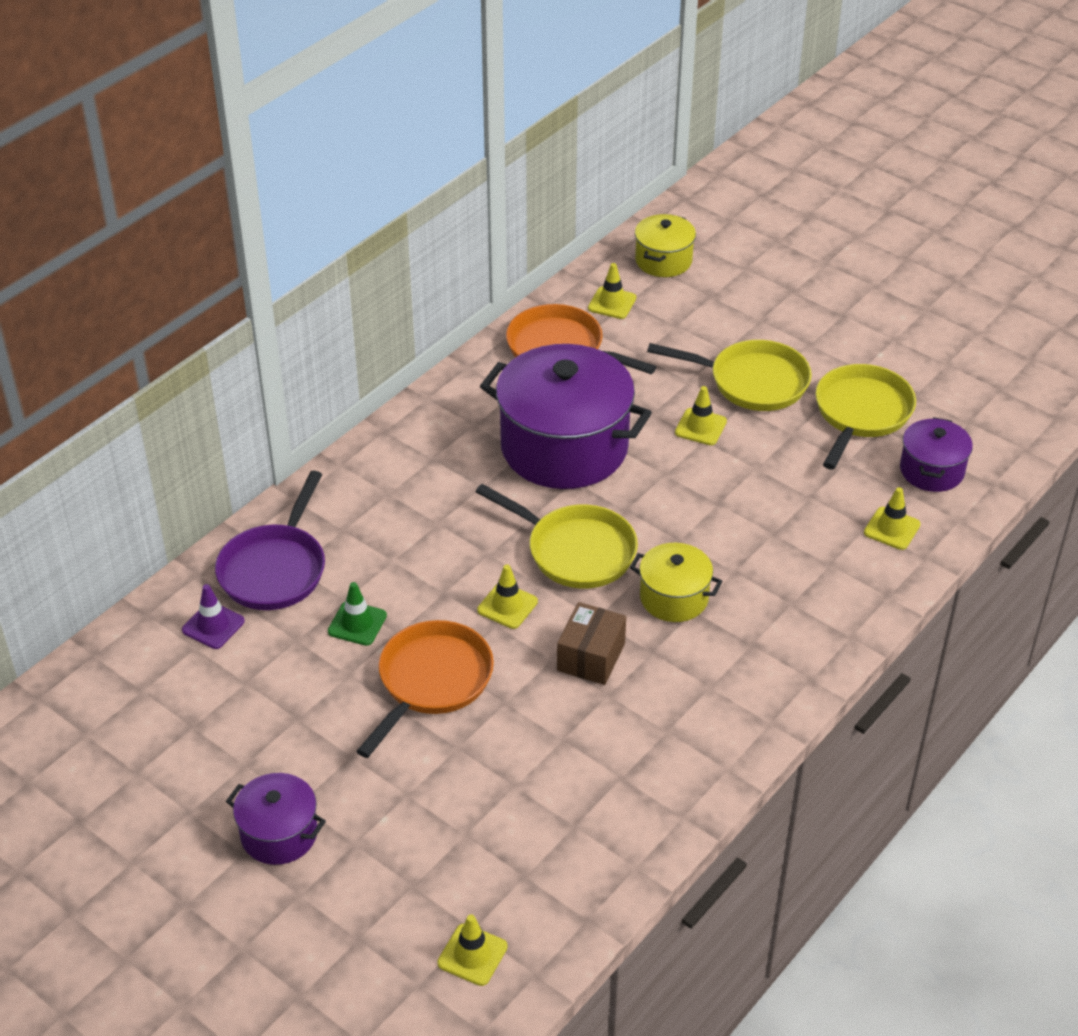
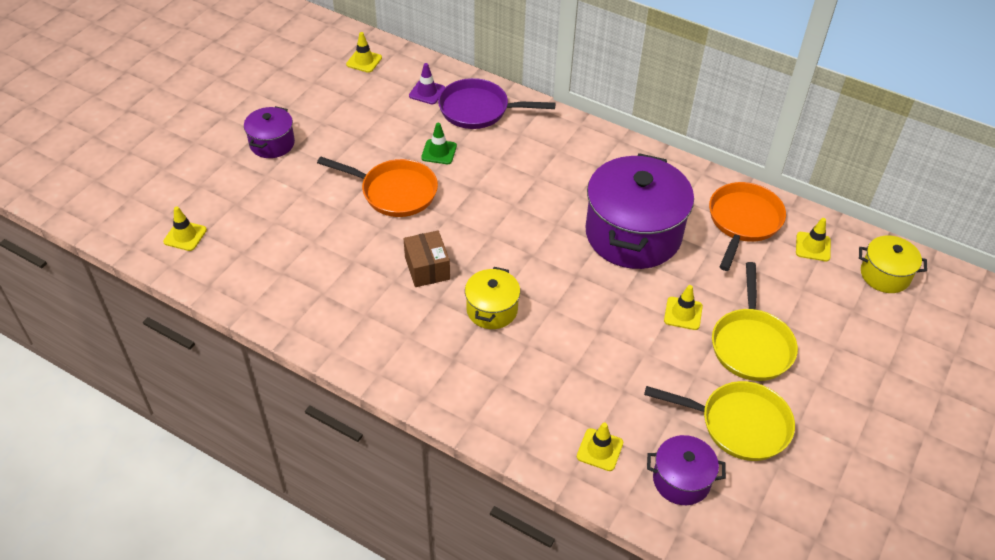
camera: 80 degrees right, 5 degrees up
yellow pan [476,484,638,589] -> none
yellow traffic cone [477,564,538,629] -> yellow traffic cone moved to [346,32,382,73]
brown box [557,602,626,685] -> brown box turned 60 degrees clockwise [403,231,450,287]

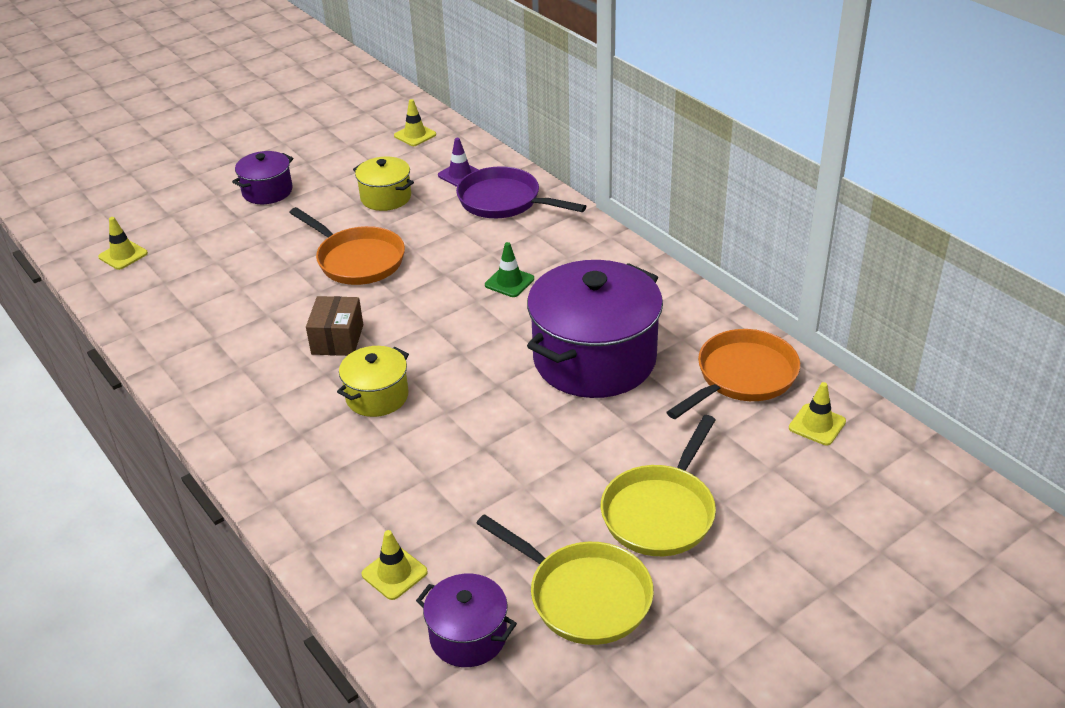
camera: 25 degrees right, 10 degrees down
green traffic cone [421,123,457,164] -> green traffic cone moved to [485,242,534,297]
yellow traffic cone [664,285,703,330] -> none
yellow pot [859,235,927,293] -> yellow pot moved to [353,156,414,211]

